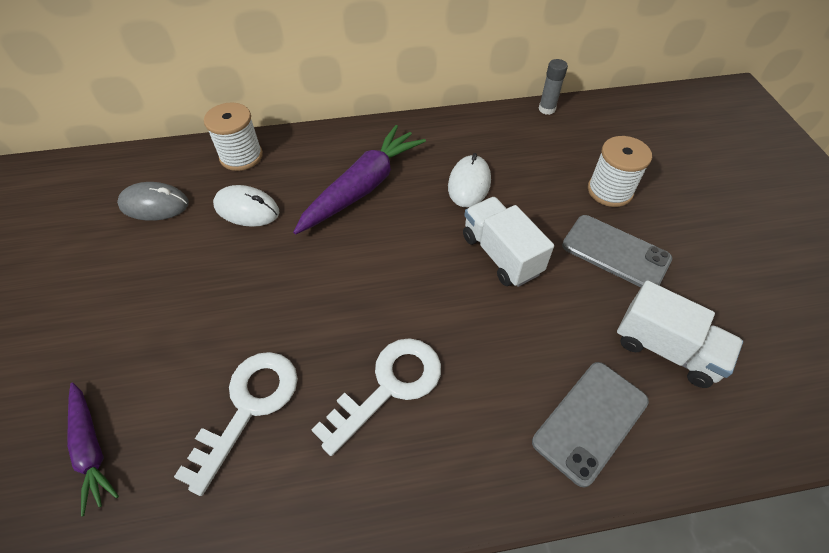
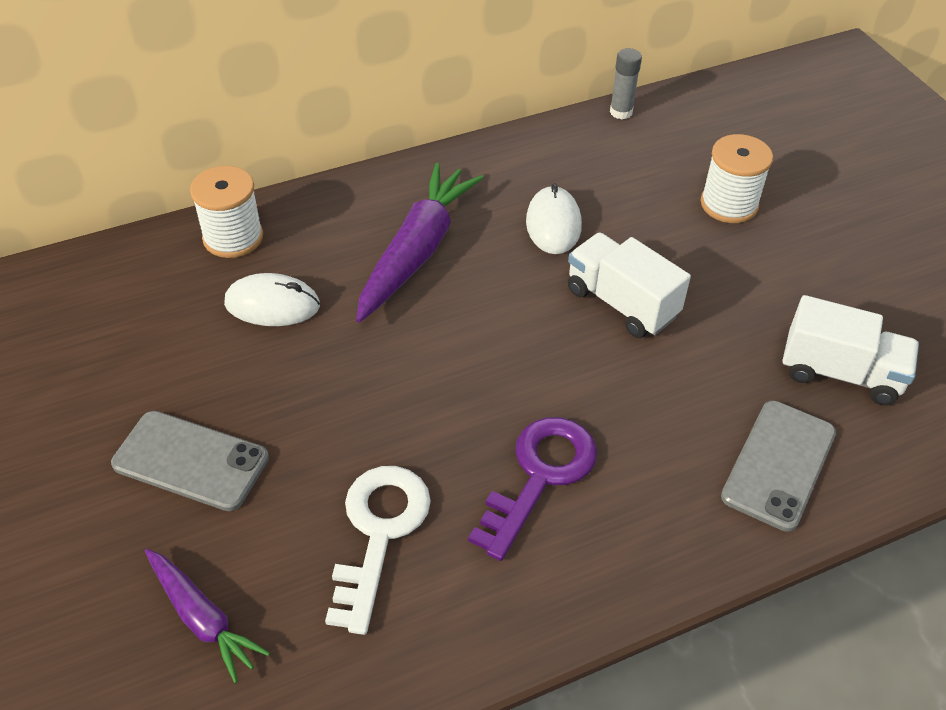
camera: 15 degrees left, 5 degrees down
grey mouse [117,182,189,221] -> none
white key [311,338,441,456] -> purple key [468,417,597,561]
grey phone [562,215,672,287] -> grey phone moved to [111,411,269,511]

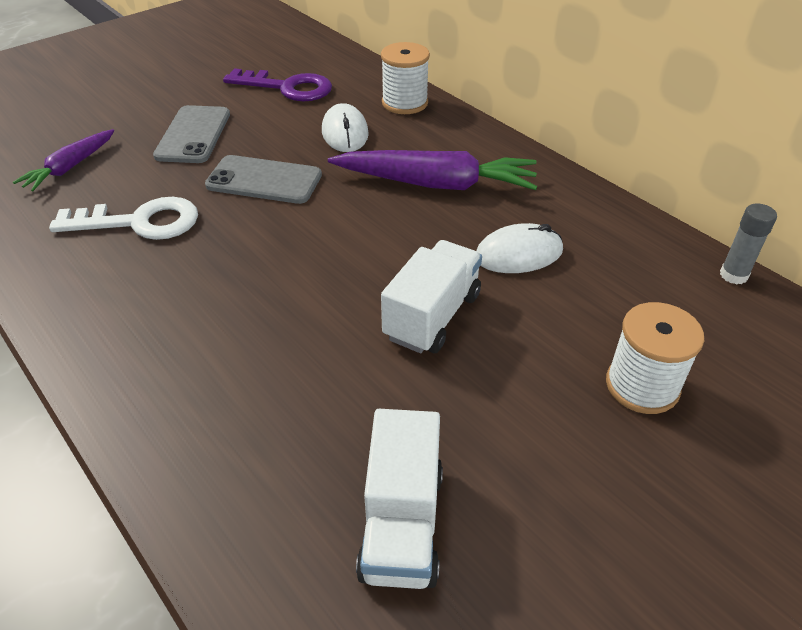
camera: 75 degrees right, 5 degrees down
purple key [468,417,597,561] -> purple key moved to [223,68,332,102]
grey phone [721,400,836,532] -> grey phone moved to [205,155,322,204]

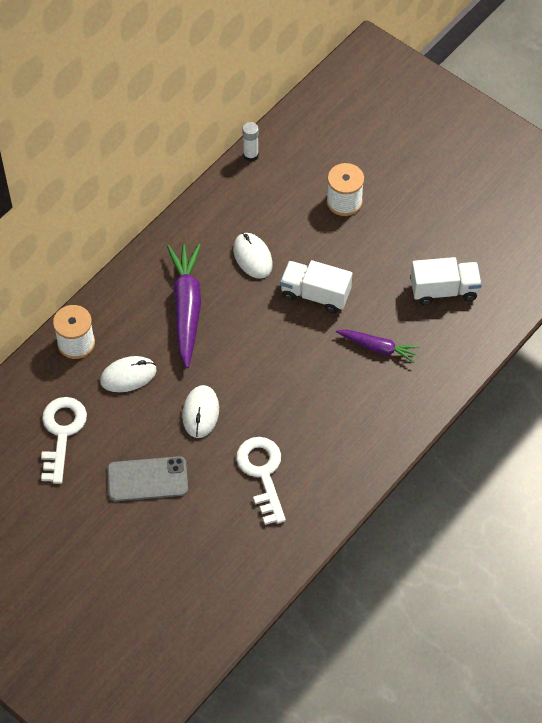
camera: 100 degrees left, 15 degrees up
purple carrot [13,129,114,191] -> purple carrot moved to [336,330,420,363]
grey phone [205,155,322,204] -> white mouse [182,385,219,438]
purple key [223,68,332,102] -> white key [41,397,87,484]
grey glue stick [720,203,777,285] -> white glue stick [242,122,259,162]

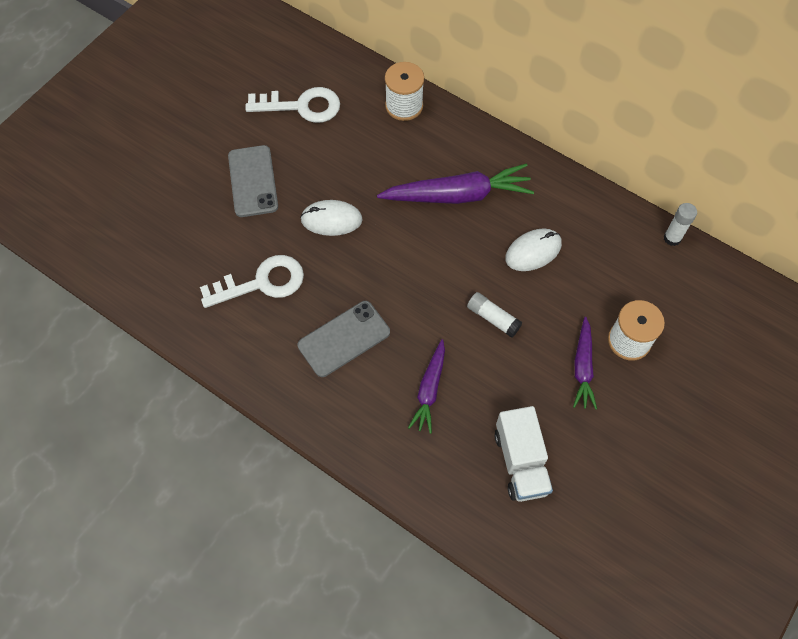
camera: 85 degrees right, 5 degrees up
white mouse [100,356,157,392] -> none
white truck [280,260,352,313] -> white glue stick [467,292,523,338]
none -> grey phone [298,301,390,377]
none -> purple carrot [573,317,597,410]

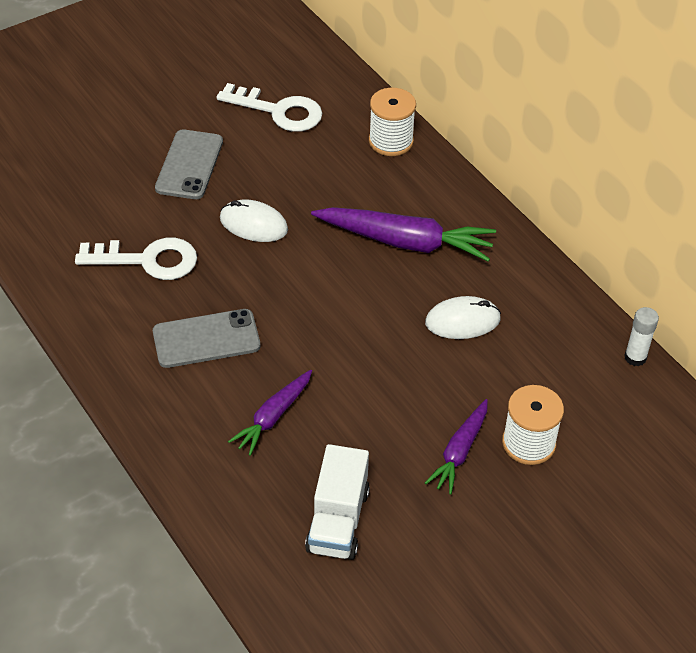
camera: 20 degrees right, 15 degrees down
white glue stick [467,292,523,338] -> none

